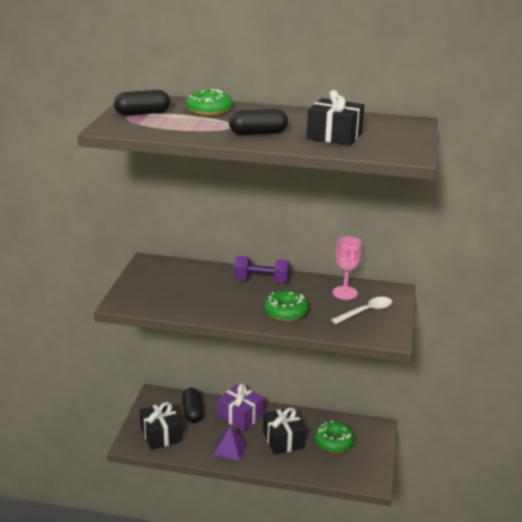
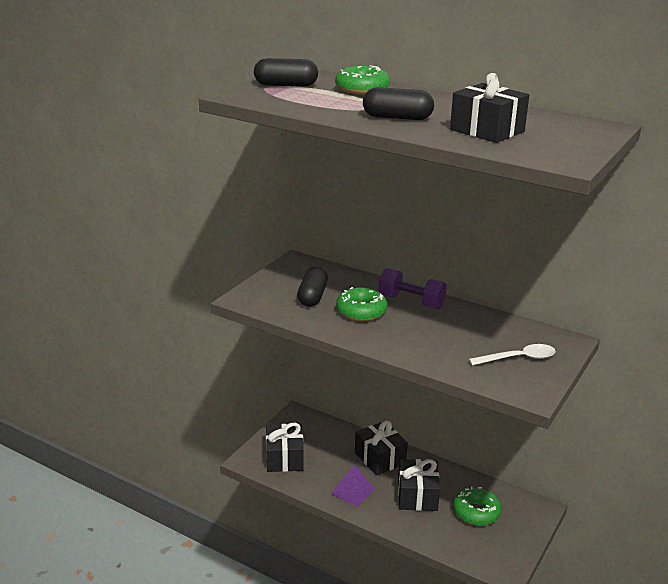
camera: 20 degrees right, 0 degrees up
black capsule [182,388,203,423] -> black capsule moved to [297,267,328,307]
purple gift [218,384,264,431] -> black gift [355,421,408,476]
green donut [264,291,309,322] -> green donut moved to [336,287,387,321]
pink goblet [333,236,361,300] -> none

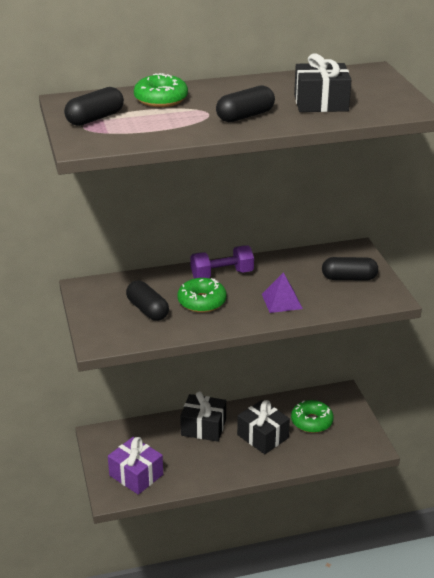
camera: 45 degrees left, 5 degrees up
black gift [266,423,304,472] -> purple gift [108,437,163,495]
purple pyramid [331,466,375,507] -> purple pyramid moved to [262,272,303,313]
white spoon [469,344,556,366] -> black capsule [322,257,378,281]

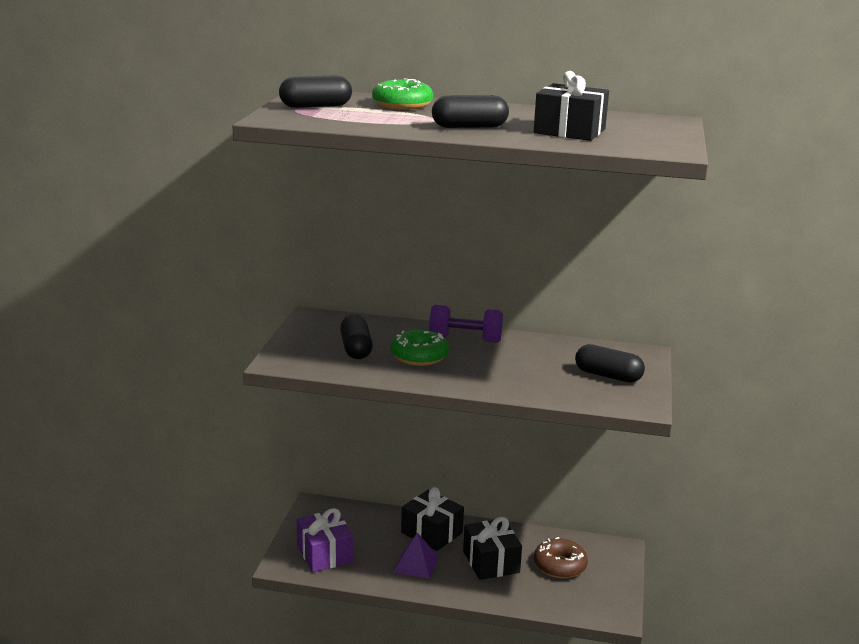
camera: 25 degrees right, 10 degrees down
purple pyramid [262,272,303,313] -> purple pyramid moved to [394,533,439,579]
green donut [291,400,334,433] -> brown donut [534,537,588,578]

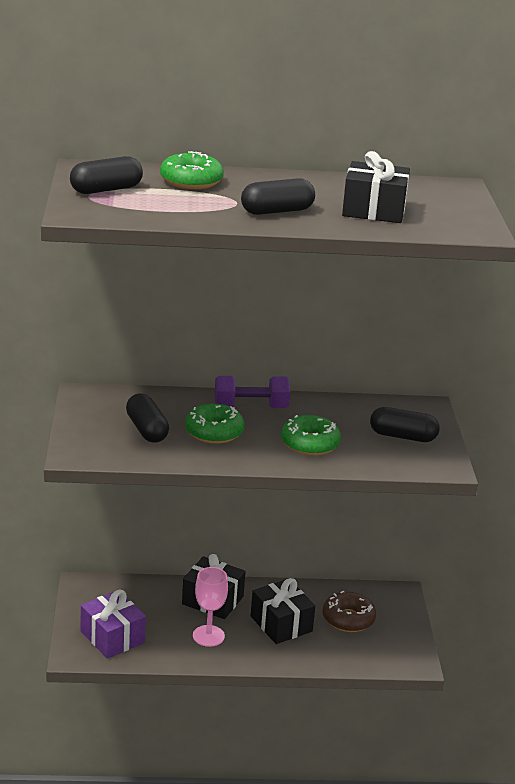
camera: 15 degrees left, 5 degrees up
purple pyramid [394,533,439,579] -> pink goblet [193,567,228,647]
none -> green donut [281,415,341,456]

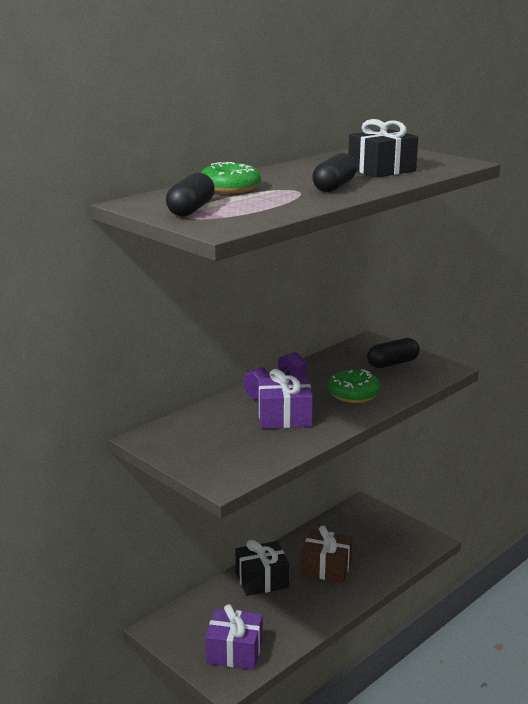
camera: 40 degrees left, 5 degrees down
black capsule [126,394,169,443] -> none
green donut [185,403,244,444] -> purple gift [258,369,313,429]
pink goblet [193,567,228,647] -> none
black gift [251,578,315,644] -> brown gift [301,525,353,583]
brown donut [322,591,376,632] -> none

